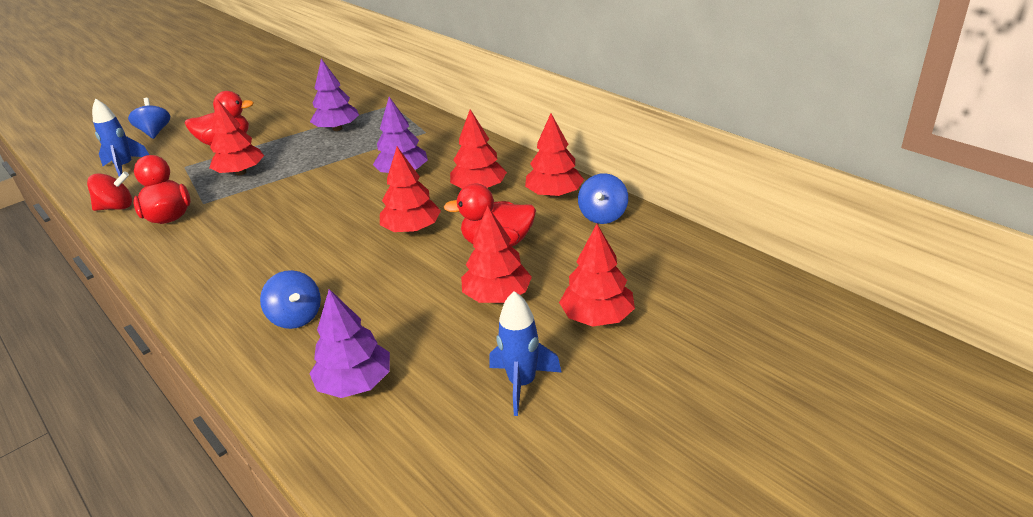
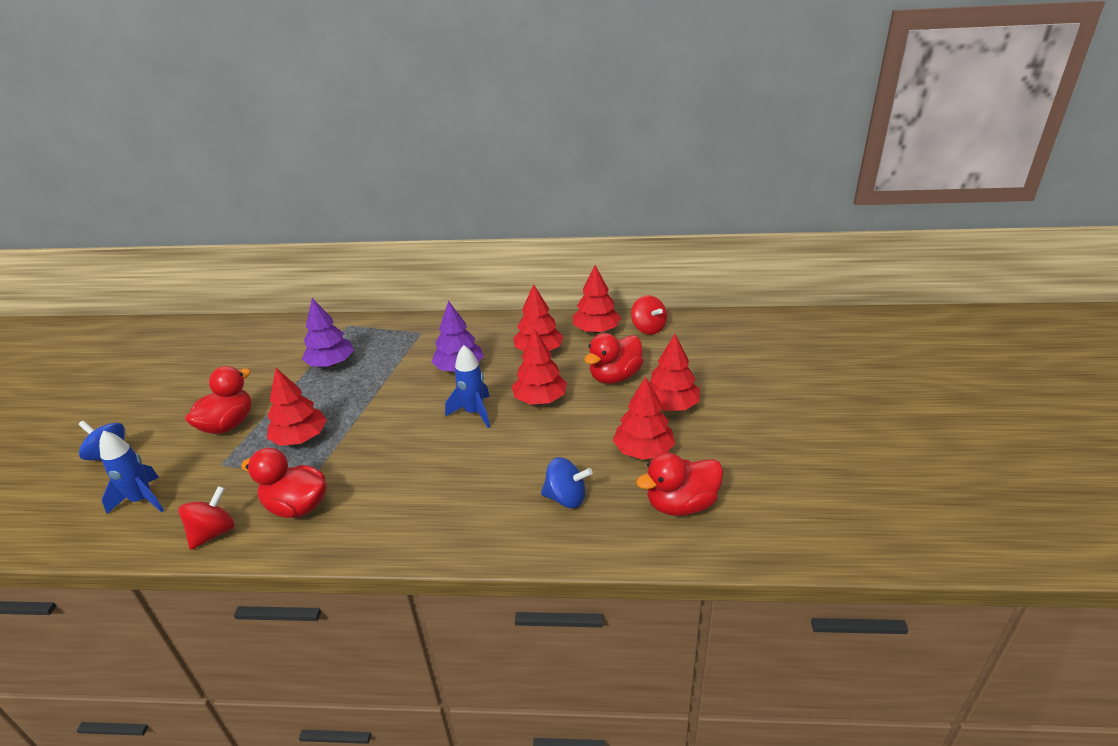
camera: 45 degrees left, 0 degrees up
purple tree [309,289,390,398] -> red duck [636,453,724,516]
blue rocket [489,291,562,416] -> blue rocket moved to [445,345,490,428]
red tree [559,224,635,327] -> red tree moved to [613,377,676,460]
blue spinning top [578,173,628,224] -> red spinning top [631,295,667,335]

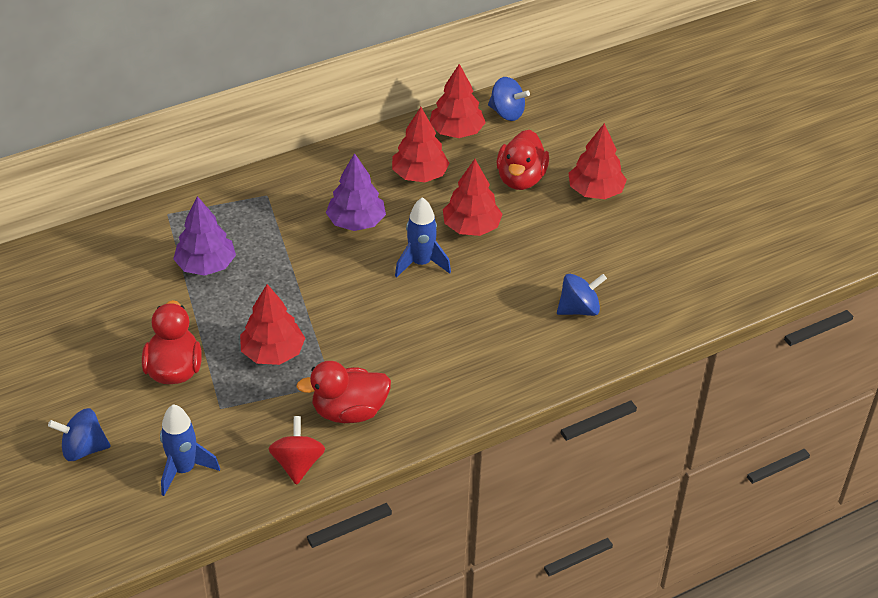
camera: 35 degrees left, 10 degrees up
red tree [613,377,676,460] -> none
red spinning top [631,295,667,335] -> blue spinning top [488,77,530,121]
red duck [636,453,724,516] -> none

